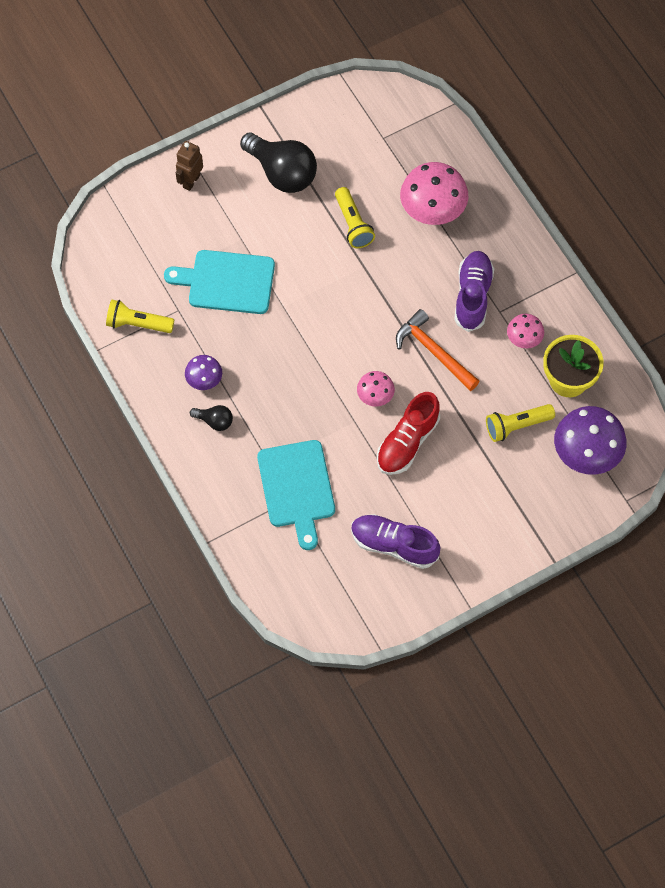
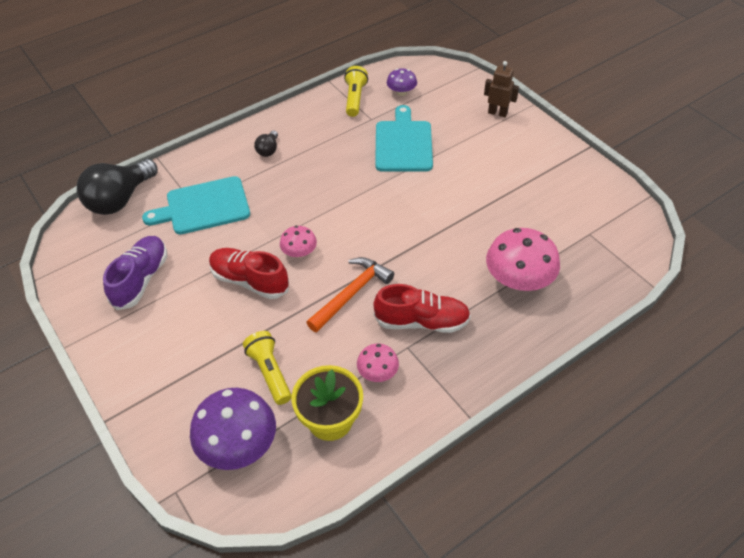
camera: 85 degrees right, 15 degrees down
purple mushroom [185,355,222,390] -> purple mushroom moved to [387,69,417,96]
black light bulb [240,132,317,193] -> black light bulb moved to [77,159,158,215]
yellow flashlight [335,187,375,248] -> none
purple shoe [455,251,494,332] -> red shoe [373,284,471,333]

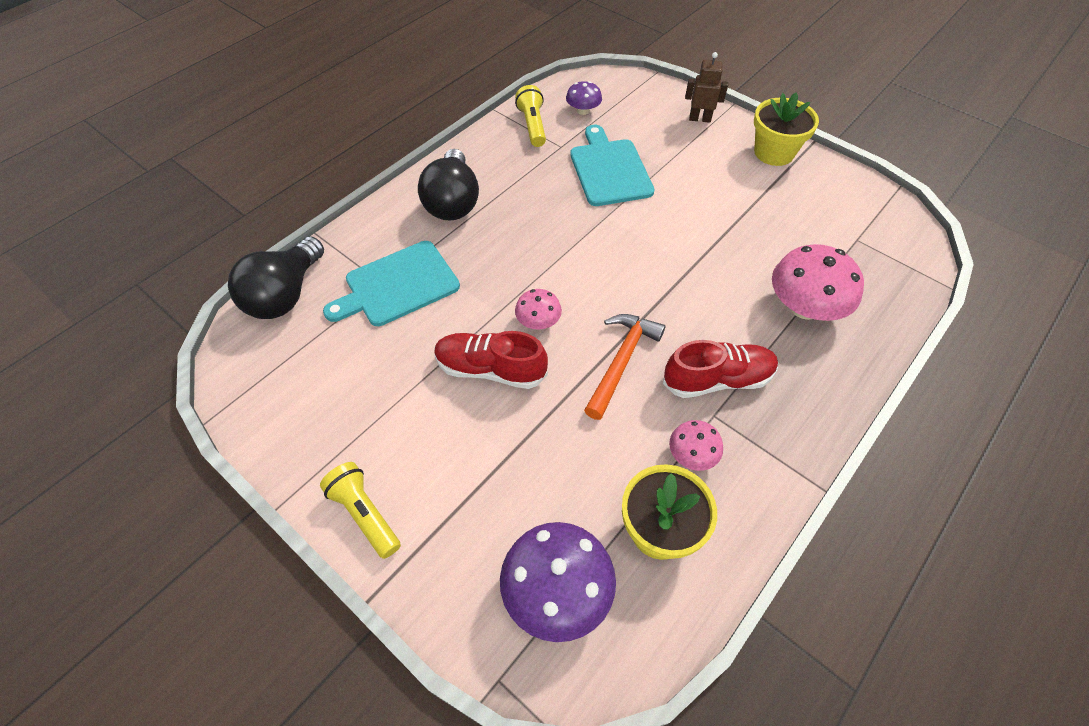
camera: 15 degrees left, 5 degrees up
purple shoe [103,236,167,310] -> none
yellow flashlight [243,331,292,405] -> yellow flashlight moved to [320,462,401,559]
black light bulb [254,131,278,157] -> black light bulb [418,149,479,220], size x2.13
none -> yellow flower pot [754,93,819,166]

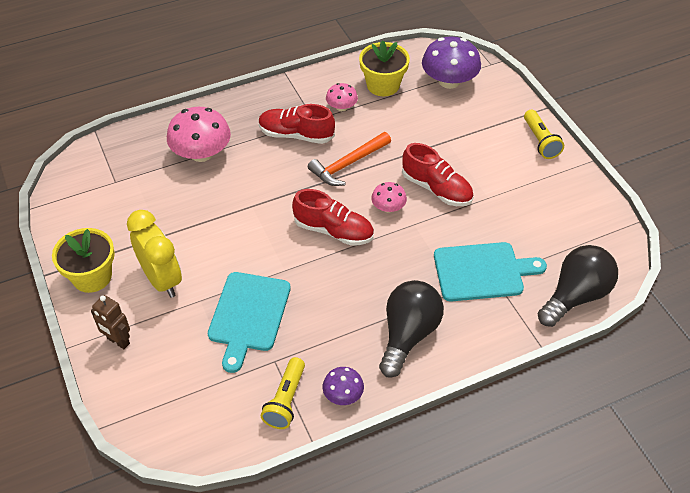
camera: 155 degrees left, 5 degrees down
purple mushroom [566,81,602,115] -> purple mushroom moved to [323,367,364,405]
none -> yellow clock [127,210,182,298]
none -> red shoe [292,189,374,246]

